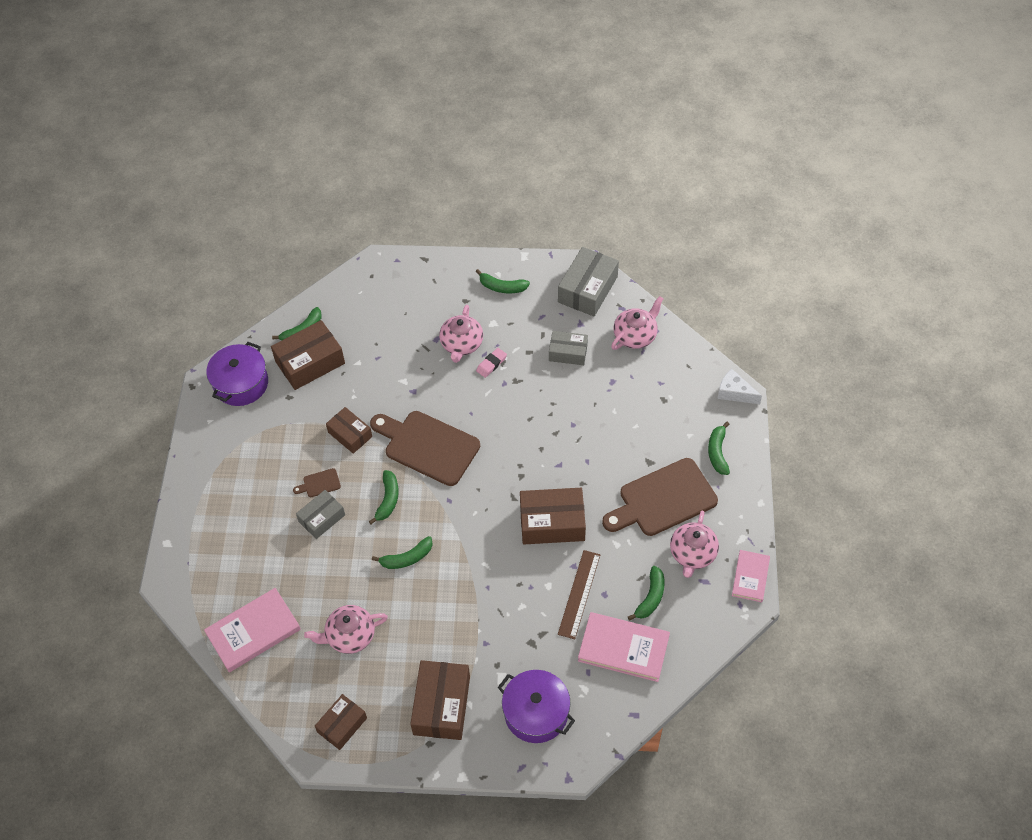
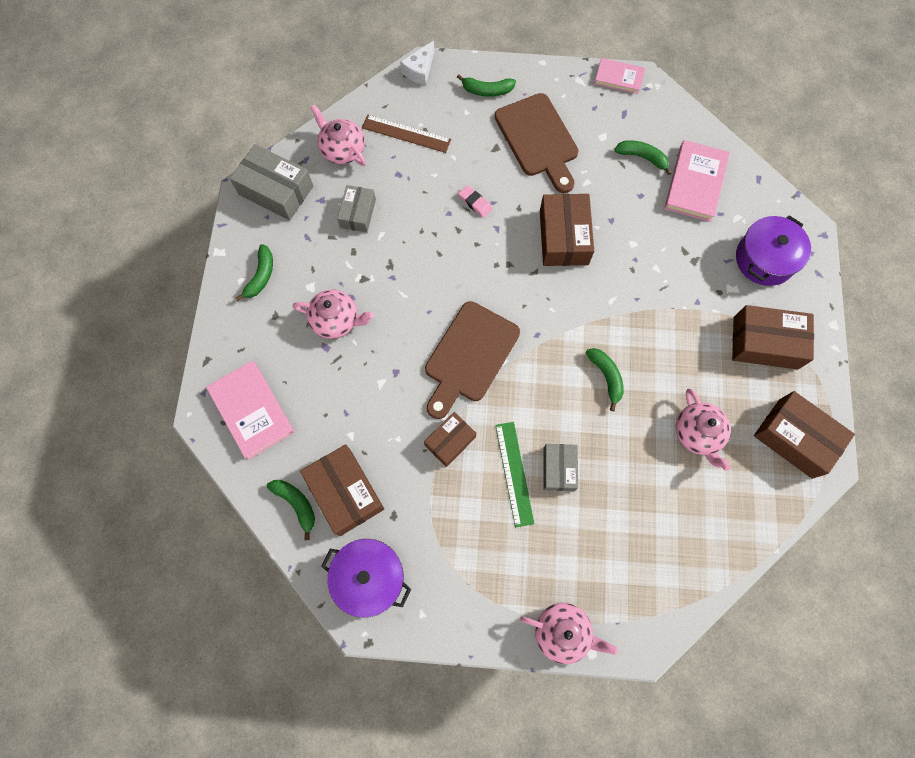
camera: 90 degrees left, 15 degrees up
pink book [204,588,301,672] -> pink book moved to [206,361,294,460]
brown cutting board [293,468,341,497] -> green ruler [495,422,535,528]
grey box [296,490,345,539] -> grey box turned 45 degrees clockwise [543,444,578,491]
brown box [315,694,367,750] -> brown box [754,391,855,479], size x1.61
green banana [369,470,399,524] -> none
pink eraser [476,348,507,378] -> pink eraser moved to [458,185,492,218]
brown ruler [558,550,600,639] -> brown ruler moved to [362,115,451,153]
pink teapot [670,511,719,578] -> pink teapot moved to [520,603,618,664]

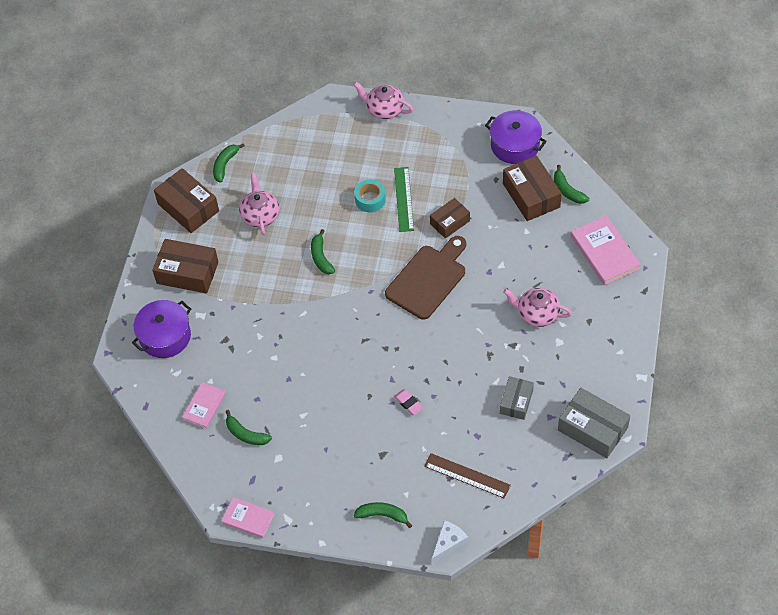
camera: 170 degrees left, 15 degrees down
green banana [236,244,273,301] -> green banana moved to [213,143,245,183]
pink teapot [310,104,366,166] -> none
brown cutting board [495,93,579,193] -> none
brown box [540,194,594,266] -> none
grey box [543,444,578,491] -> turquoise tape [354,179,386,212]
pink book [664,140,730,222] -> pink book [182,382,226,429], size x0.62

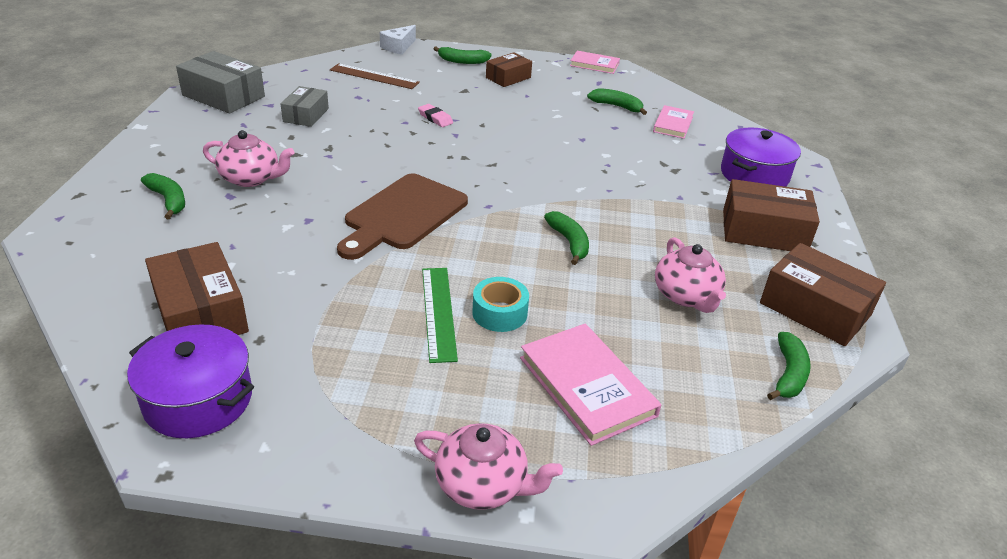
camera: 170 degrees right, 20 degrees down
brown box [430,198,470,238] -> brown box moved to [486,52,532,87]
green banana [554,165,589,204] -> green banana moved to [141,173,185,219]
pink book [571,216,641,285] -> pink book moved to [520,324,661,446]

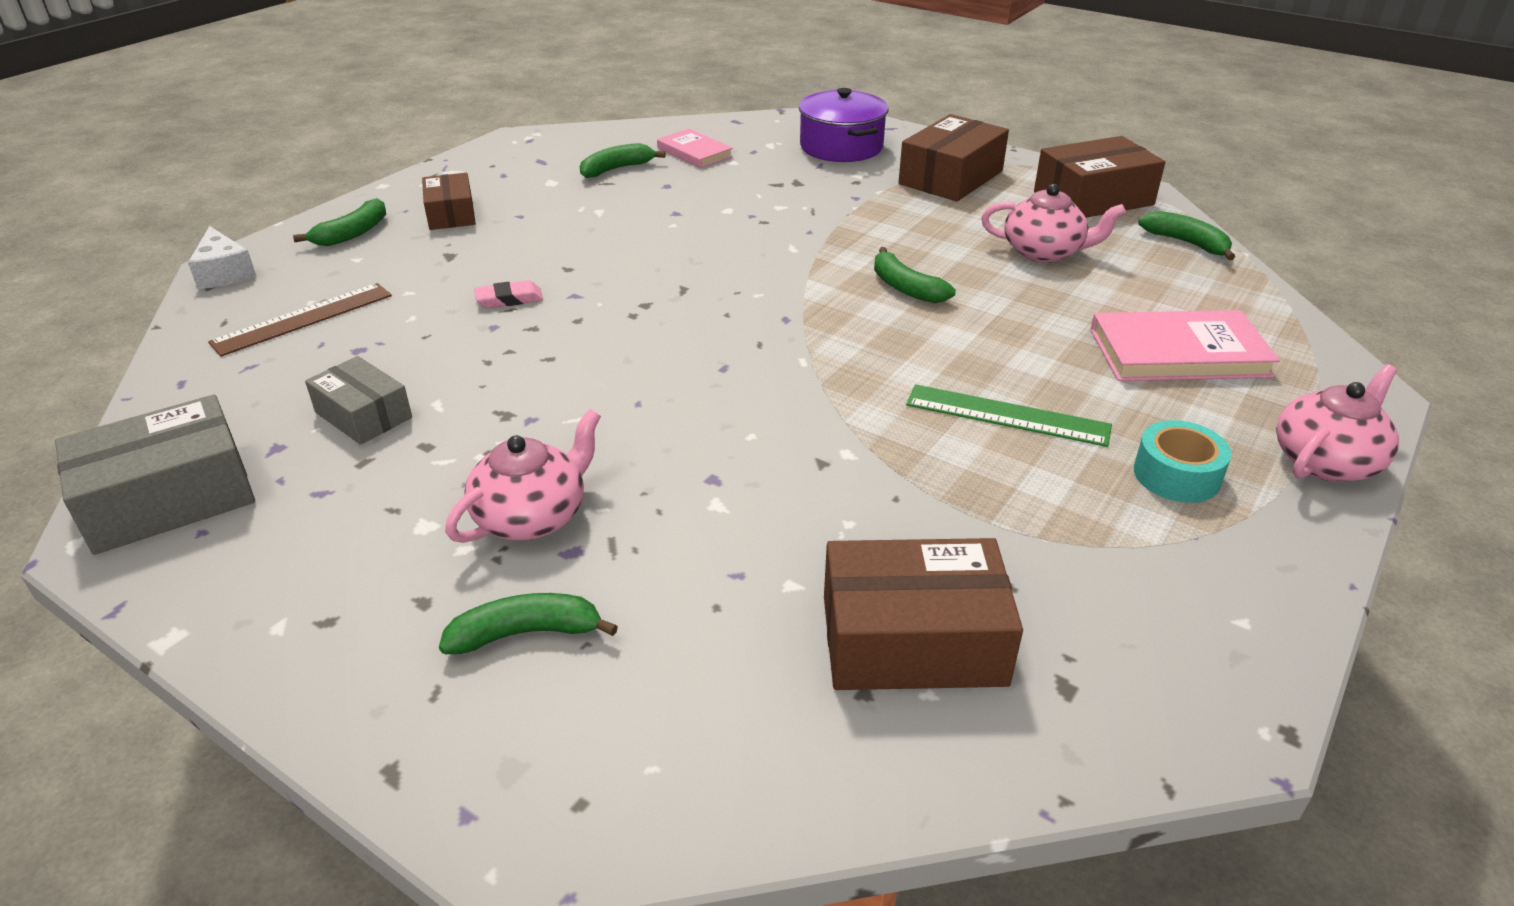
camera: 60 degrees left, 0 degrees up
purple pot [127,324,254,438] -> none
brown cutting board [337,174,468,260] -> none
turquoise tape [472,277,529,332] -> turquoise tape moved to [1134,420,1232,503]
green banana [544,211,589,265] -> green banana turned 135 degrees counterclockwise [874,247,956,303]
pink book [570,51,620,74] -> none

